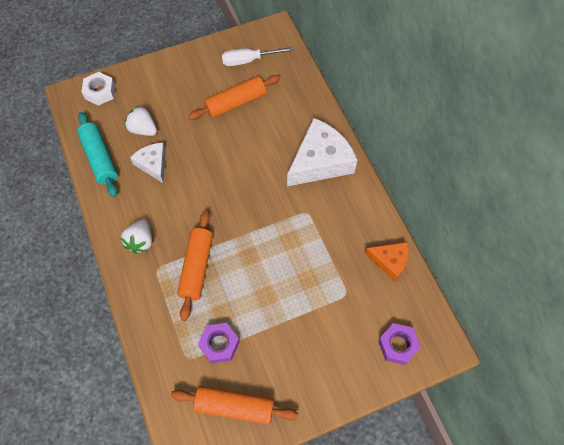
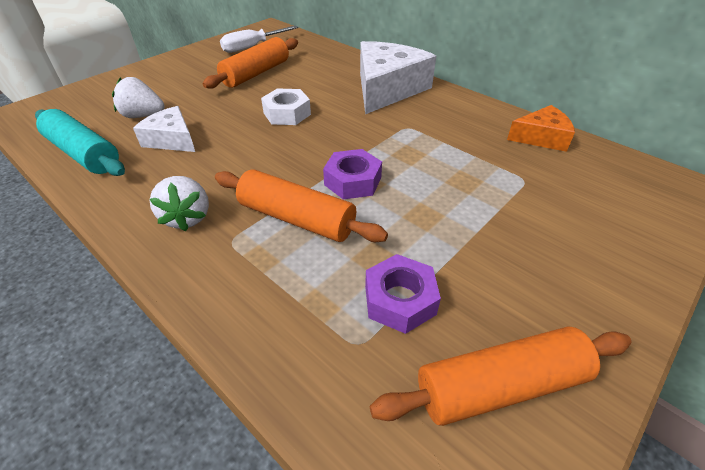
camera: 25 degrees left, 20 degrees down
white nut [82,72,115,106] -> white nut moved to [261,88,311,125]
orange rolling pin [177,211,213,321] -> orange rolling pin turned 45 degrees counterclockwise [215,169,388,242]
purple nut [378,323,421,365] -> purple nut moved to [323,149,382,199]

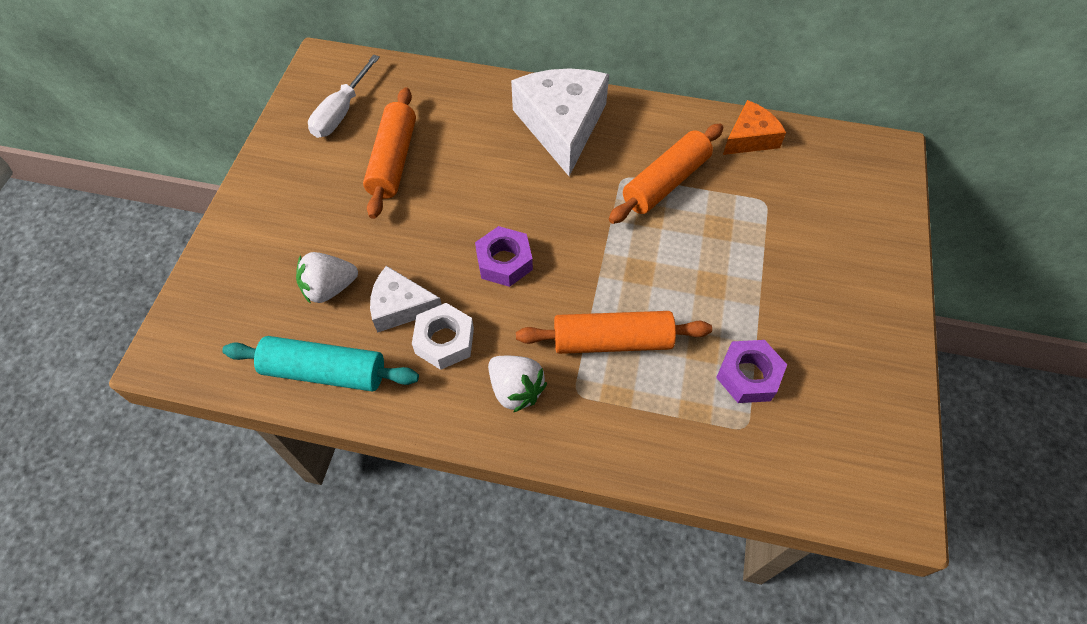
camera: 30 degrees left, 15 degrees up
white nut [261,88,311,125] -> white nut moved to [412,303,474,370]
purple nut [323,149,382,199] -> purple nut moved to [475,226,533,287]
orange rolling pin [370,326,632,426] -> orange rolling pin moved to [609,124,724,224]

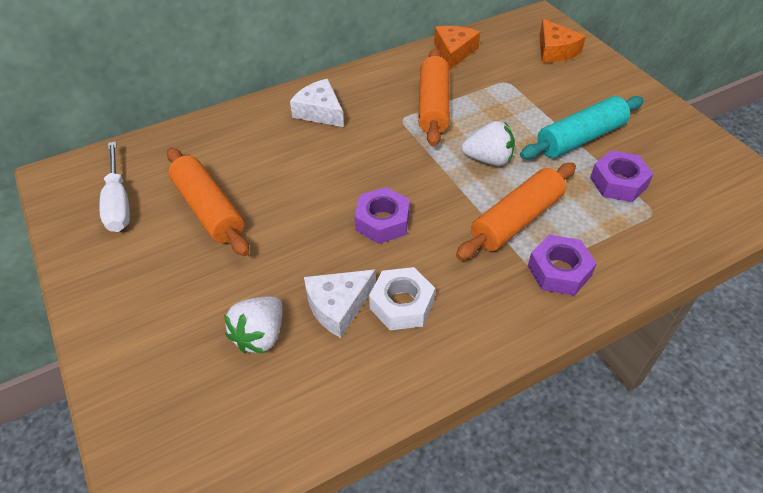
camera: 40 degrees left, 10 degrees down
turquoise rolling pin [222,336,419,391] -> turquoise rolling pin moved to [520,96,644,159]
white strawberry [488,356,547,413] -> white strawberry moved to [462,121,515,166]
white cheese [511,68,609,176] -> white cheese [290,79,344,127], size x0.56
none -> purple nut [528,235,597,296]
none -> orange cheese [539,19,586,63]

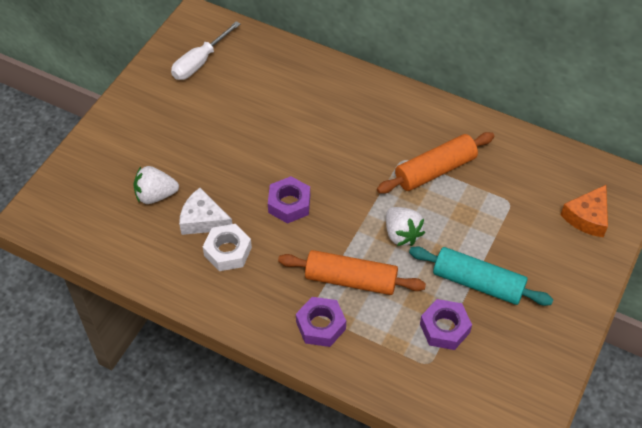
camera: 55 degrees right, 5 degrees up
orange rolling pin [167,148,249,256] -> none
white cheese [290,79,344,127] -> none
orange cheese [434,26,480,70] -> none

